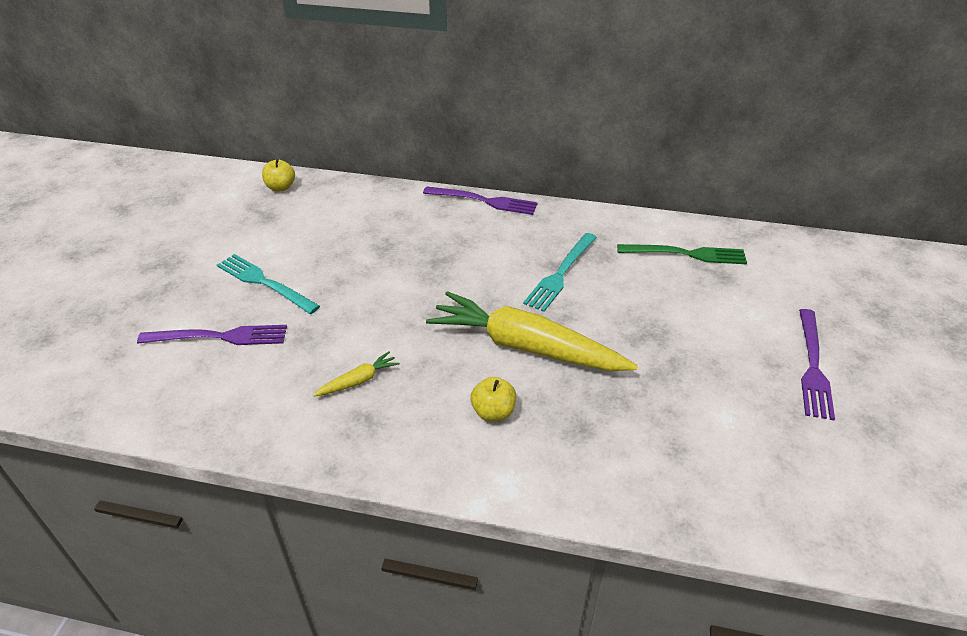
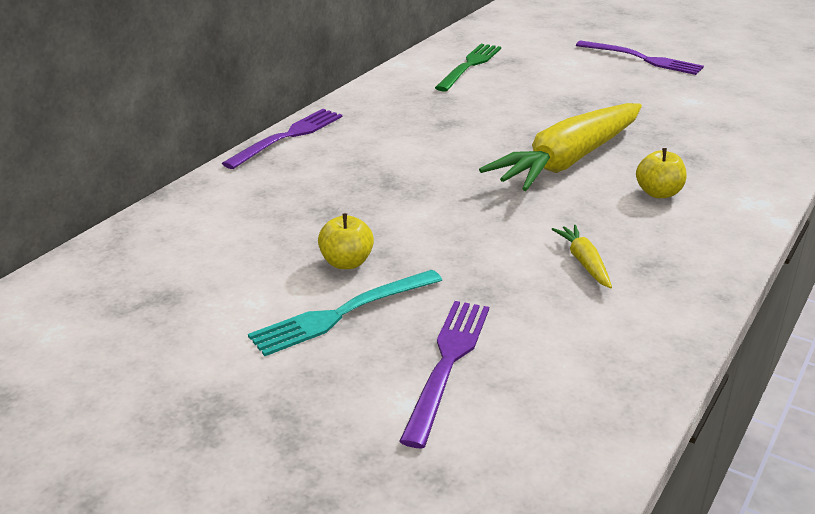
camera: 70 degrees left, 10 degrees down
yellow apple [262,159,295,191] -> yellow apple moved to [318,213,374,269]
turquoise fork [523,233,597,312] -> none

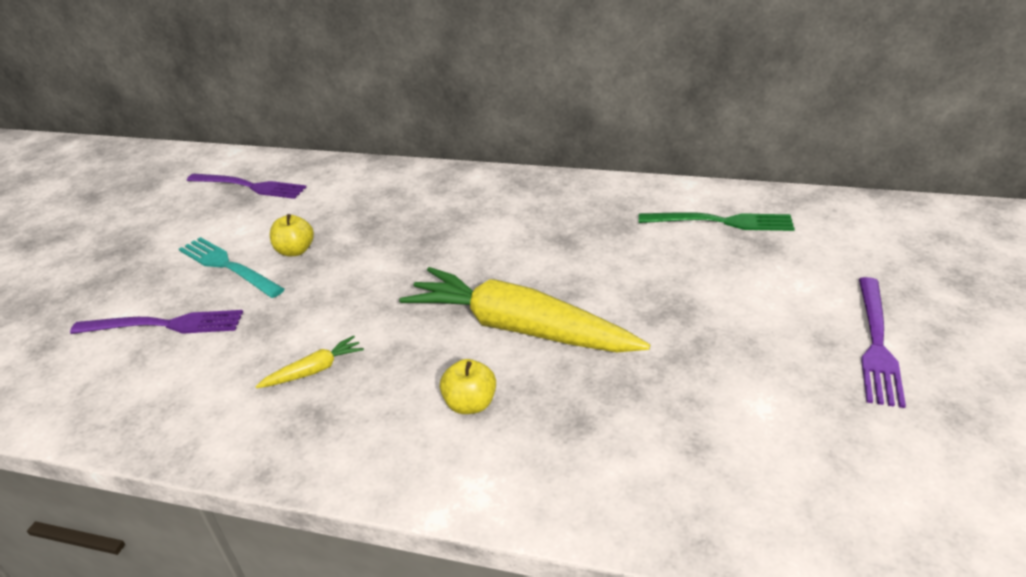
camera: 75 degrees right, 5 degrees up
purple fork [222,109,342,169] -> purple fork moved to [187,174,307,199]

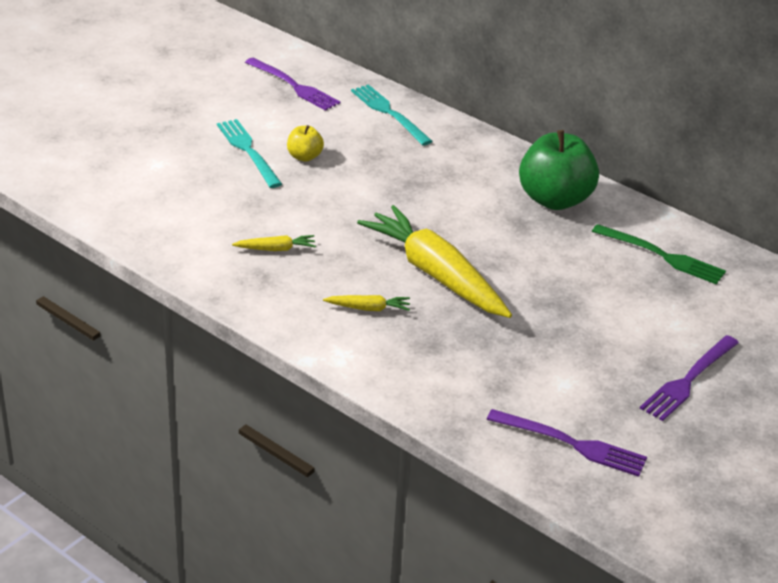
camera: 20 degrees right, 0 degrees up
purple fork [70,310,243,334] -> purple fork moved to [486,409,647,477]
yellow apple [440,359,496,414] -> yellow carrot [323,295,410,311]
none -> turquoise fork [351,84,433,146]
none -> green apple [519,130,599,210]

